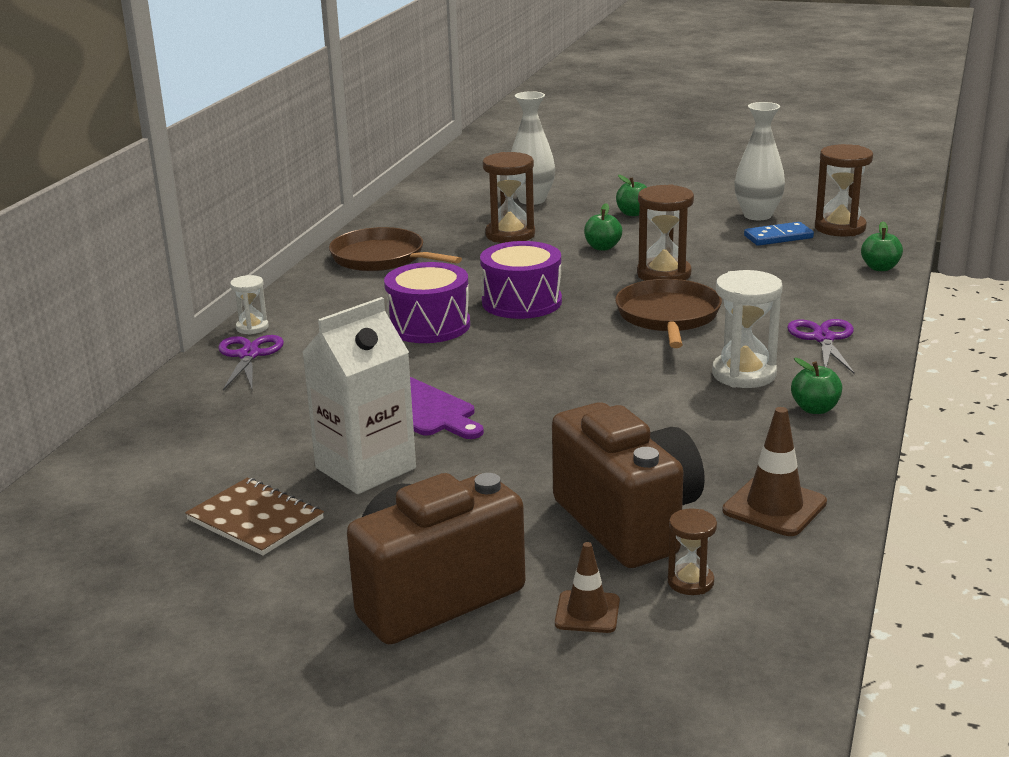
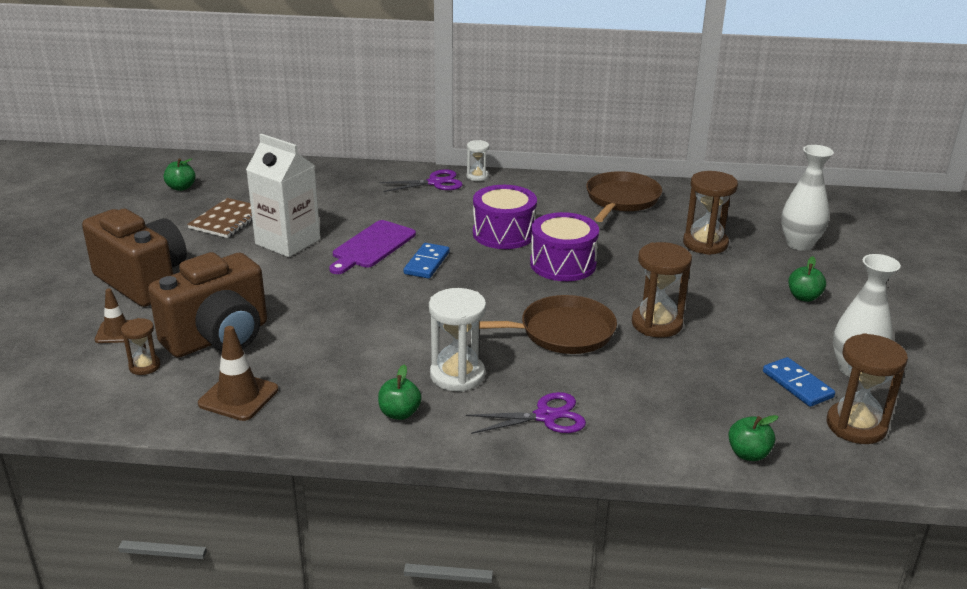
camera: 75 degrees right, 5 degrees up
green apple [584,203,622,251] -> green apple moved to [164,158,195,191]
none -> blue domino [404,243,450,279]

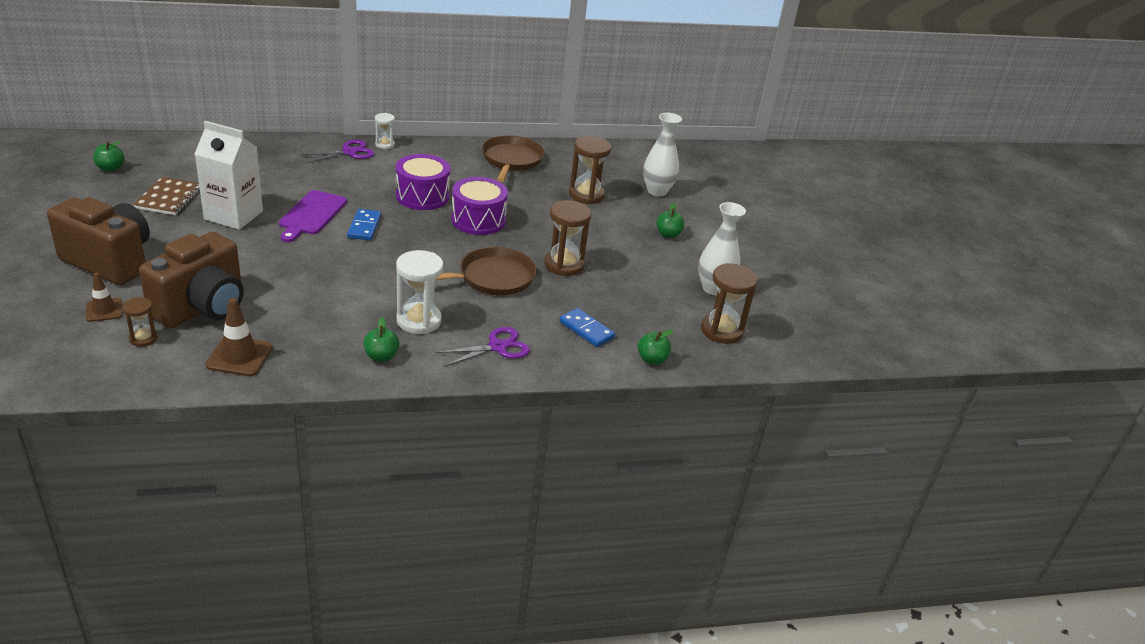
camera: 20 degrees left, 5 degrees up
blue domino [763,357,835,407] -> blue domino moved to [559,308,615,347]

